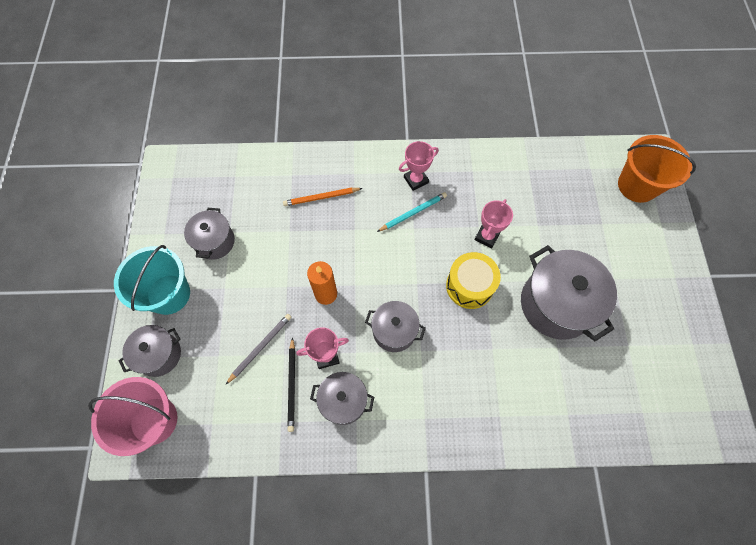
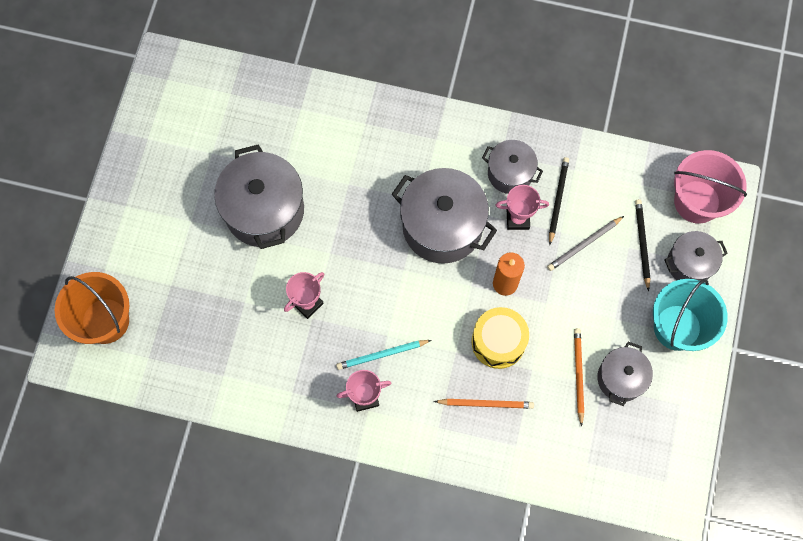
camera: 165 degrees left, 5 degrees up
grey pot [365,301,426,352] -> grey pot [392,168,497,264], size x1.73
yellow drum [446,252,501,309] -> yellow drum moved to [472,307,529,369]
none -> orange pencil [574,328,584,427]
none -> black pencil [635,199,650,291]

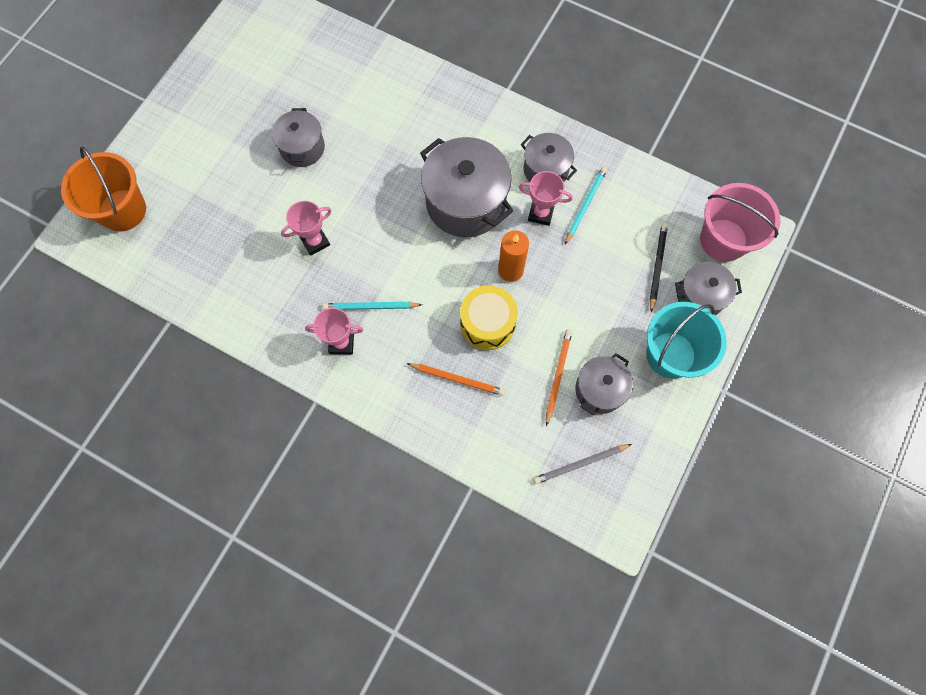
camera: 15 degrees right, 0 degrees up
grey pot [214,144,304,249] -> grey pot [272,108,325,167], size x0.58
grey pencil [547,216,624,271] -> grey pencil moved to [534,444,632,484]
black pencil [549,157,569,244] -> turquoise pencil [565,167,607,245]

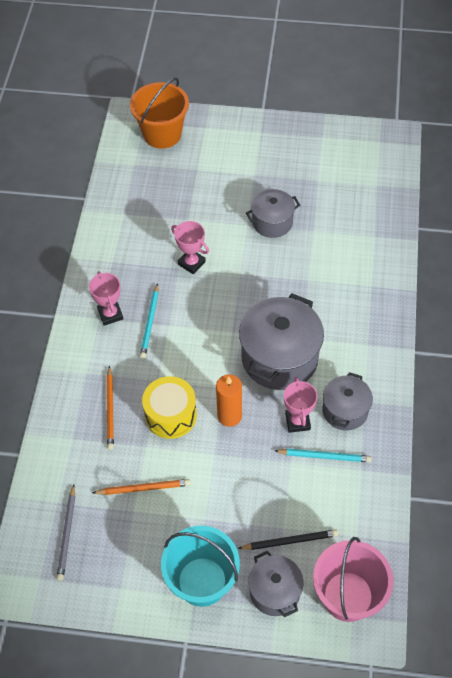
camera: 70 degrees right, 15 degrees down
turquoise pencil [323,302,422,310] -> turquoise pencil turned 150 degrees counterclockwise [140,283,159,359]
grey pencil [534,444,632,484] -> grey pencil turned 135 degrees counterclockwise [57,484,75,581]
grey pot [575,353,633,415] -> none

